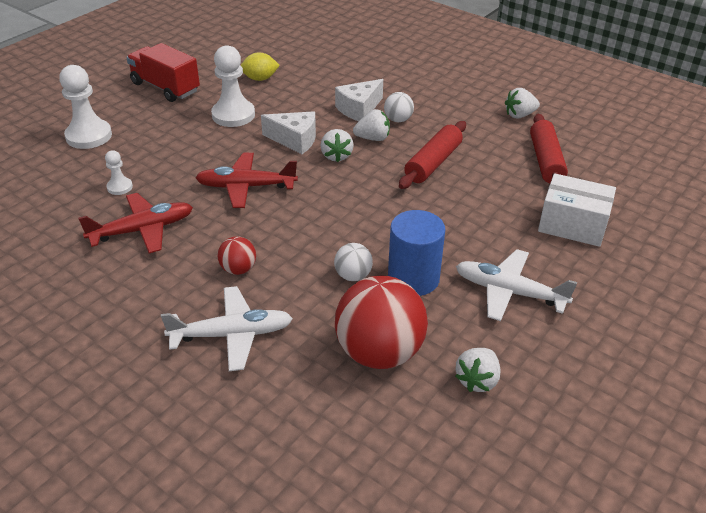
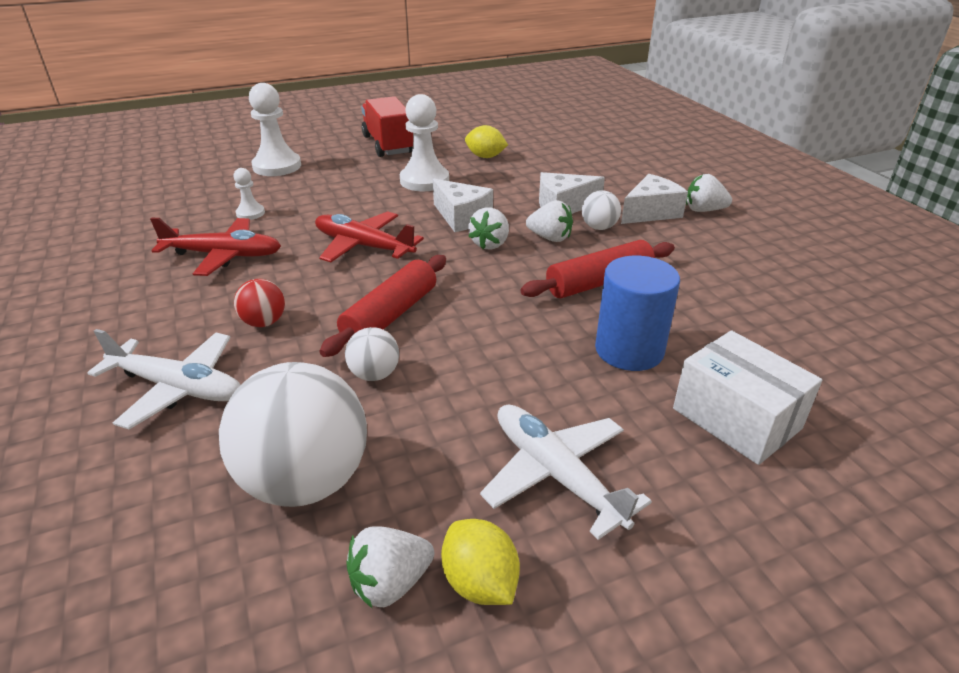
camera: 30 degrees right, 5 degrees down
red ball [335,276,428,369] -> white ball [219,362,367,507]
blue cylinder [388,210,446,296] -> blue cylinder moved to [595,256,680,371]
white strawberry [505,88,540,119] -> white strawberry moved to [686,174,732,212]
red rolling pin [530,114,568,183] -> red rolling pin moved to [319,255,446,357]
none -> yellow lemon [441,519,520,605]
none -> white cheese [621,174,688,224]

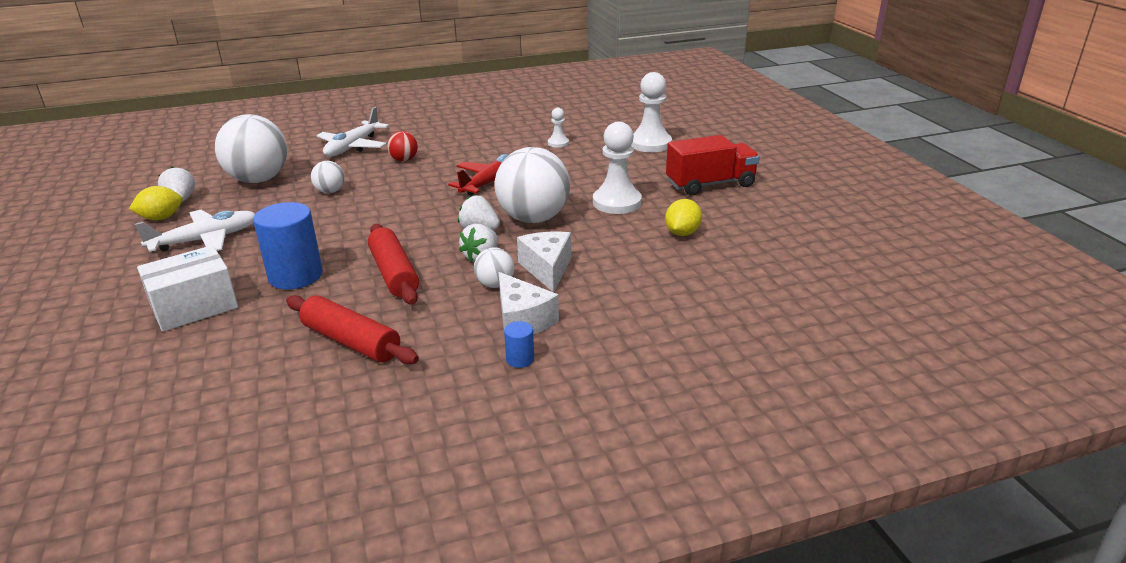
camera: 95 degrees right, 5 degrees down
red plane [150,218,281,276] -> none
red rolling pin [319,255,446,357] -> red rolling pin moved to [286,295,419,364]
white cheese [433,179,493,232] -> white ball [495,147,570,223]
white strawberry [686,174,732,212] -> blue cylinder [504,321,534,368]

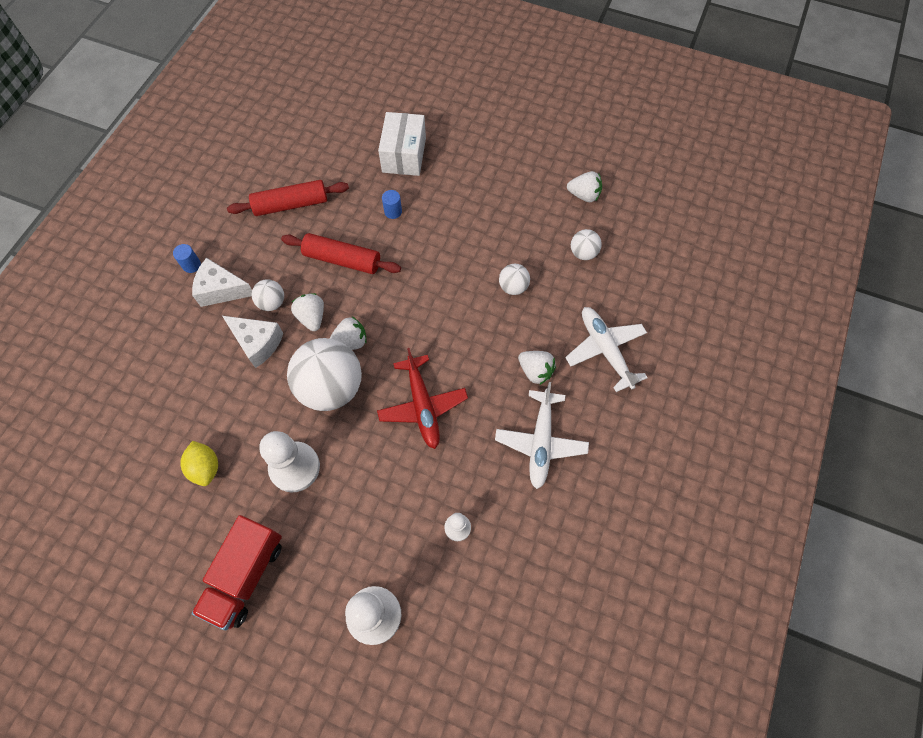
camera: 130 degrees right, 35 degrees up
yellow lemon [129,186,183,220] -> none
white plane [135,210,255,252] -> white plane moved to [495,382,589,489]
white ball [215,114,287,183] -> white ball [571,229,602,260], size x0.47
blue cylinder [253,202,323,289] -> blue cylinder [382,190,402,219], size x0.45
red ball [387,131,418,161] -> white strawberry [518,351,556,385]

